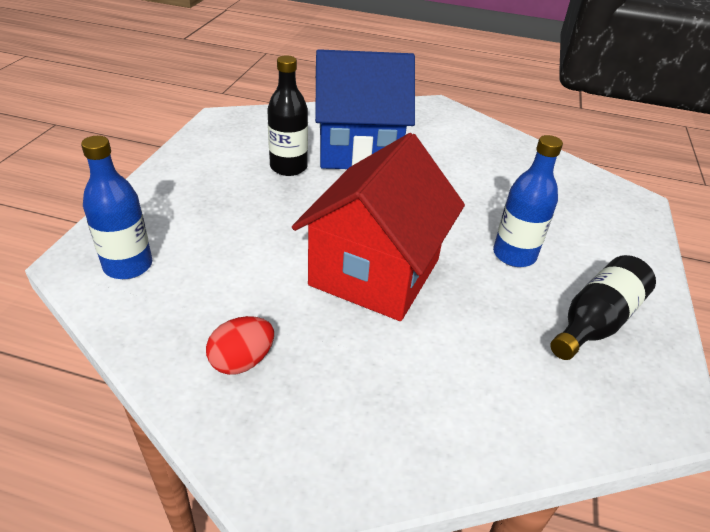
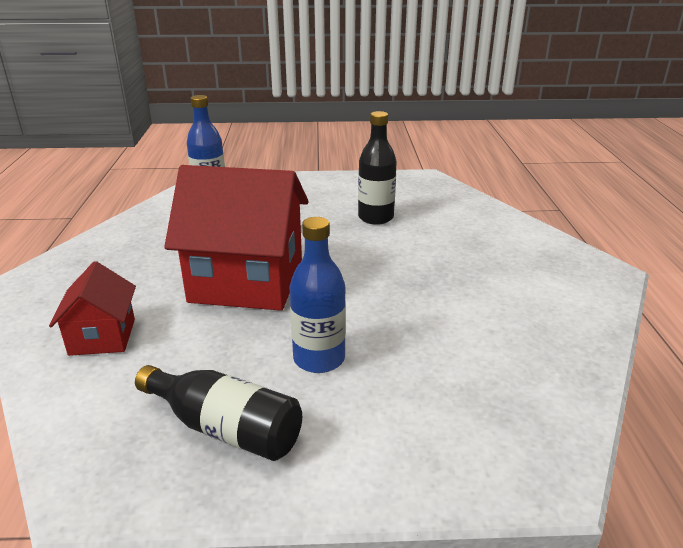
camera: 75 degrees right, 10 degrees down
red egg [206,316,274,375] -> none
blue house [315,49,415,169] -> none
none -> red house [49,261,136,356]

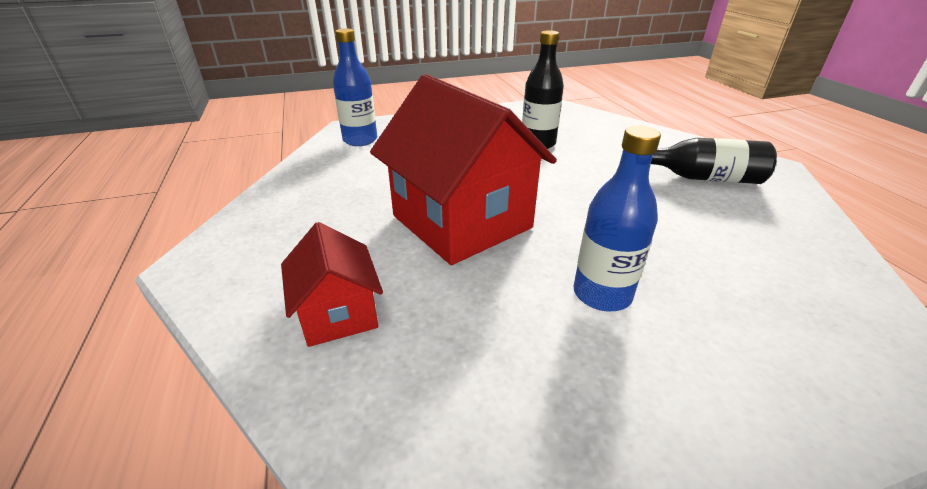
camera: 15 degrees left, 5 degrees up
black bottle [135,365,302,461] -> black bottle moved to [651,138,777,184]
red house [164,165,309,311] -> red house turned 60 degrees clockwise [370,74,557,265]

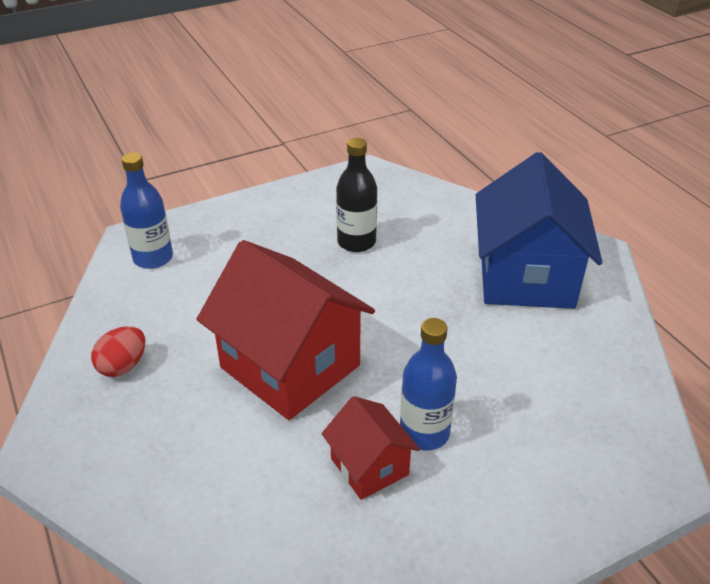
camera: 10 degrees left, 5 degrees up
red house [281,222,383,347] -> red house moved to [322,396,420,500]
black bottle [651,138,777,184] -> blue house [476,152,602,309]
none -> red egg [91,326,145,377]

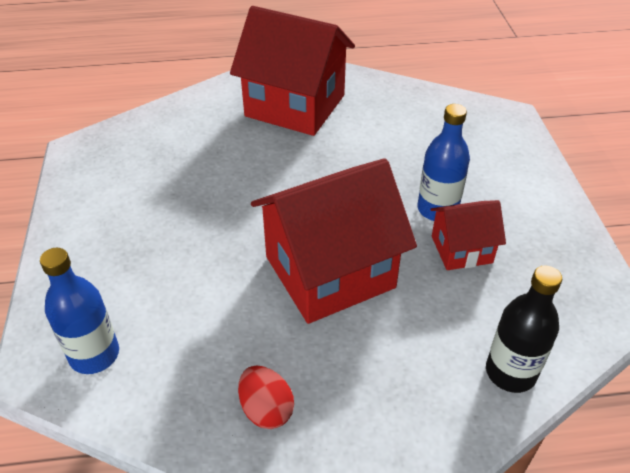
camera: 70 degrees left, 5 degrees up
black bottle [336,138,377,252] -> black bottle moved to [486,265,562,393]
blue house [476,152,602,309] -> red house [230,6,355,136]

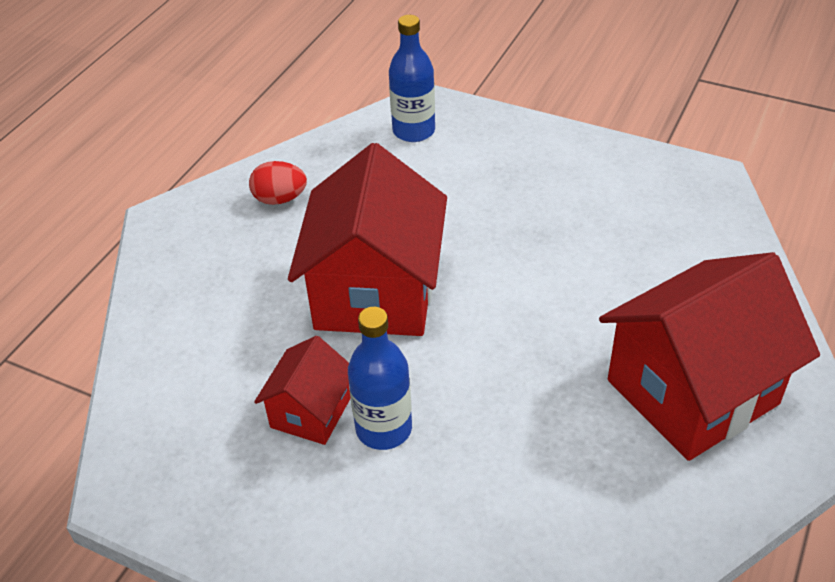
camera: 125 degrees right, 0 degrees up
black bottle [486,265,562,393] -> none

